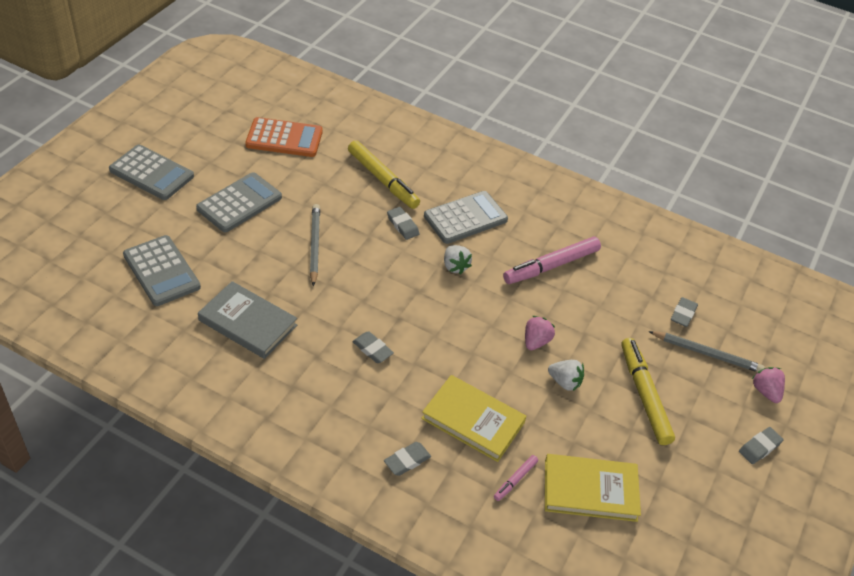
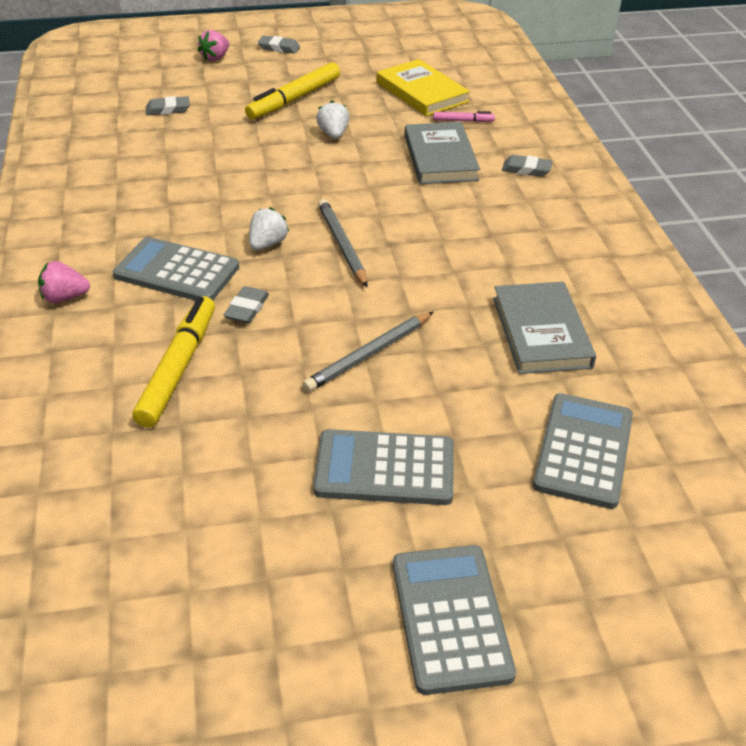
camera: 125 degrees left, 5 degrees down
orange calculator [245,117,323,157] -> none
grey eraser [352,331,394,363] -> none
yellow book [421,375,526,462] -> grey book [404,122,480,184]
pink marker [503,236,601,284] -> none
pink strawberry [525,316,555,350] -> pink strawberry moved to [38,261,90,303]
grey pencil [648,331,765,372] -> grey pencil moved to [318,199,367,287]

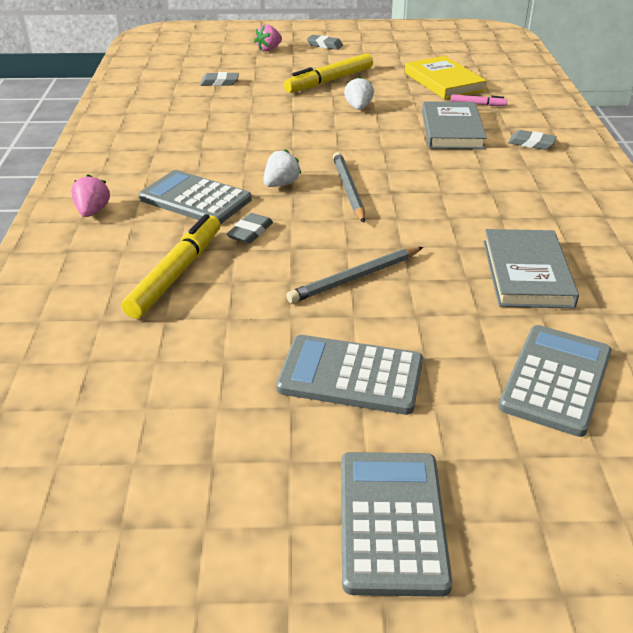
camera: 10 degrees right, 5 degrees down
pink strawberry [38,261,90,303] -> pink strawberry turned 90 degrees clockwise [71,174,110,217]

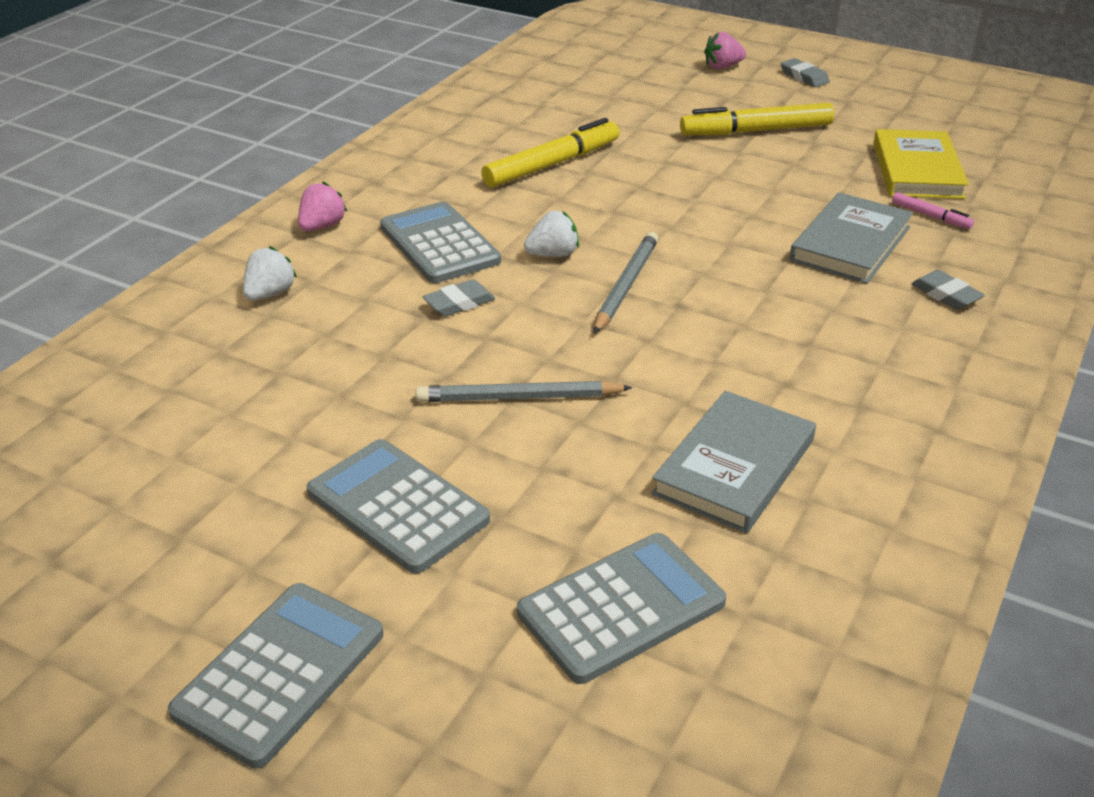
camera: 30 degrees right, 0 degrees up
yellow marker [122,214,220,319] -> yellow marker moved to [481,118,619,188]
grey eraser [200,72,239,86] -> none
white strawberry [344,76,374,110] -> white strawberry moved to [243,246,297,301]

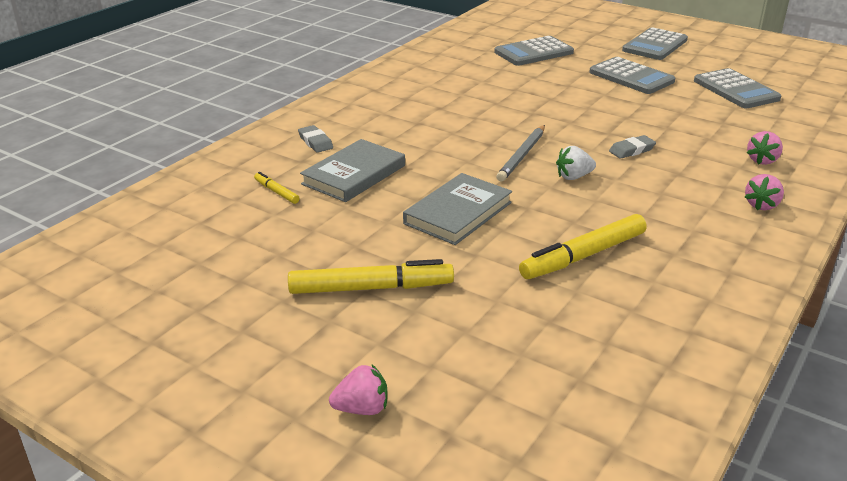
camera: 175 degrees left, 5 degrees down
white strawberry [243,246,297,301] -> pink strawberry [747,131,783,165]
grey calculator [380,201,501,283] -> grey calculator moved to [694,68,781,108]
grey pencil [416,381,633,402] -> none
grey book [651,391,816,534] -> grey book moved to [403,173,512,245]
grey eraser [780,58,830,87] -> none
yellow book [873,129,969,199] -> none
pink marker [892,192,974,229] -> yellow marker [254,172,300,204]

